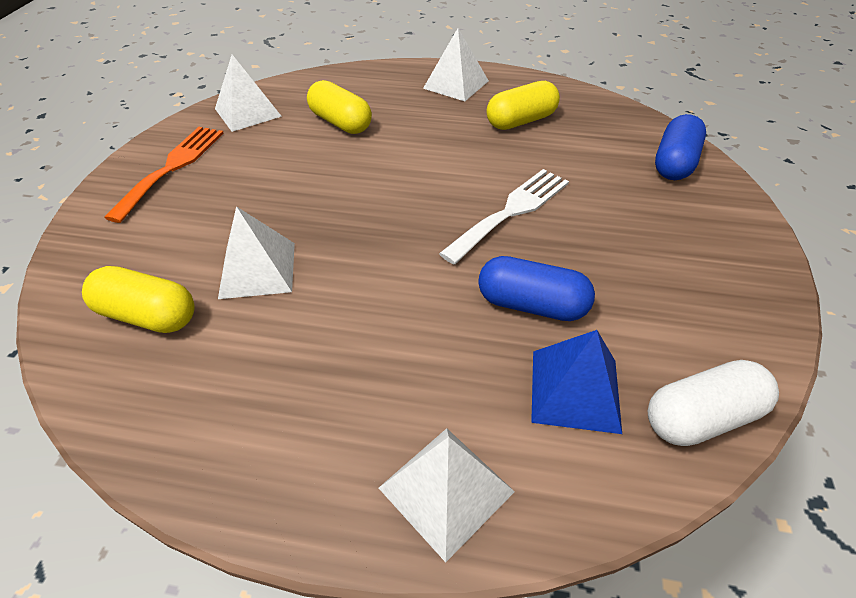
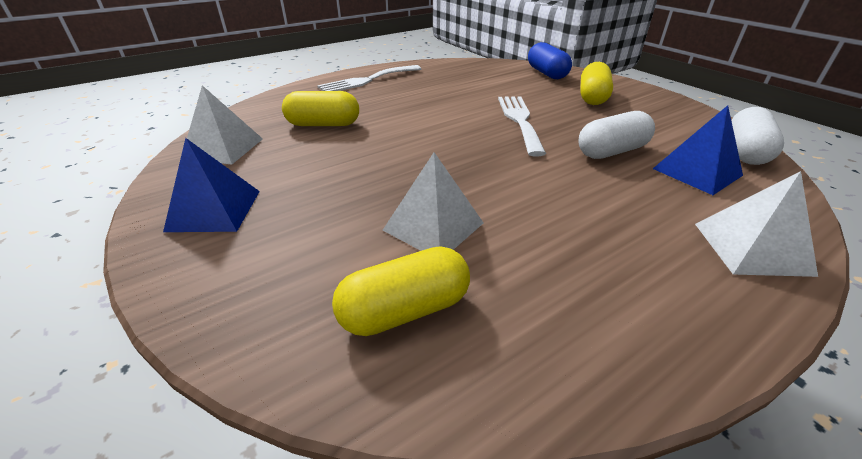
camera: 45 degrees left, 10 degrees down
orange fork [104,127,224,223] -> blue pyramid [163,138,260,232]
white pyramid [423,28,489,101] -> white fork [317,65,421,91]
blue capsule [478,256,595,321] -> white capsule [578,111,655,159]
yellow capsule [487,81,560,130] -> yellow capsule moved to [580,62,613,105]

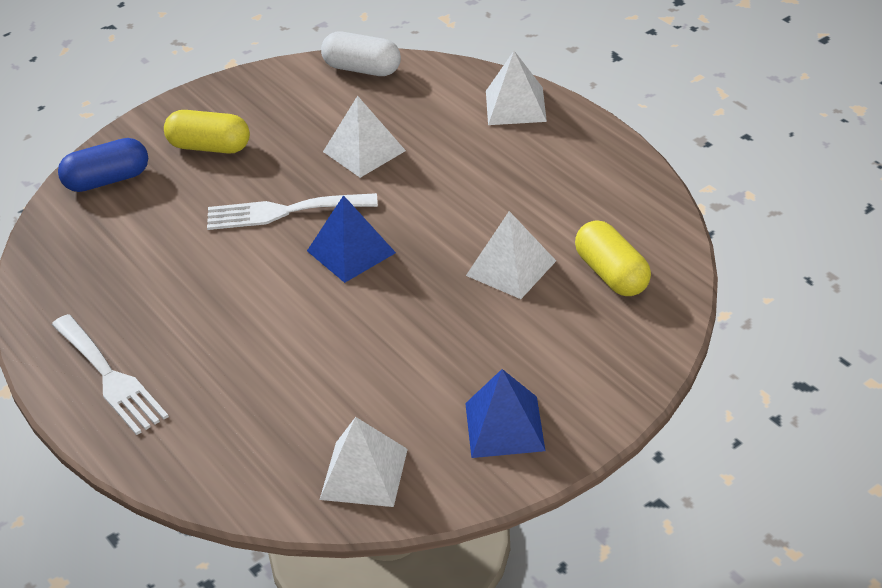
camera: 90 degrees left, 5 degrees up
yellow capsule [282,91,359,126] -> none
white capsule [578,111,655,159] -> white pyramid [323,96,406,178]
blue pyramid [653,105,743,195] -> blue pyramid moved to [307,195,396,283]

